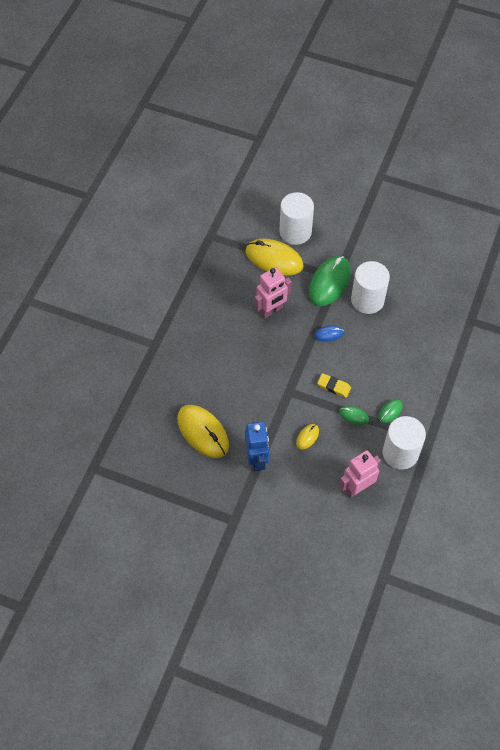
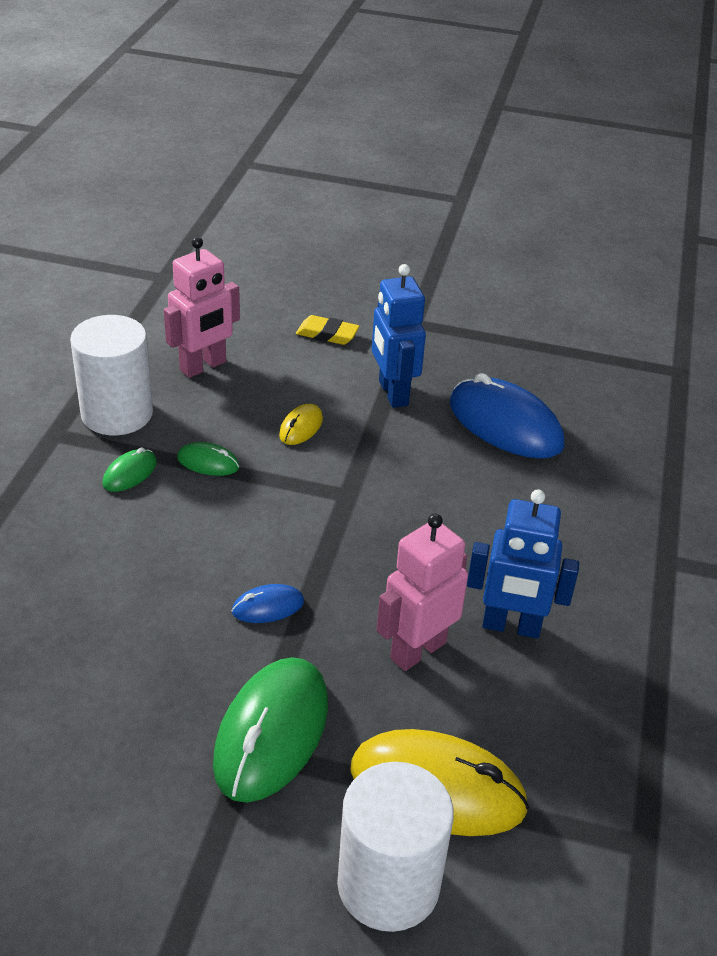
camera: 170 degrees right, 20 degrees down
yellow mouse [177,405,229,458] -> blue mouse [450,373,565,459]
yellow eraser [317,373,351,398] -> yellow eraser moved to [296,315,360,345]
white cylinder [351,261,390,314] -> none
none -> blue robot [467,490,579,638]

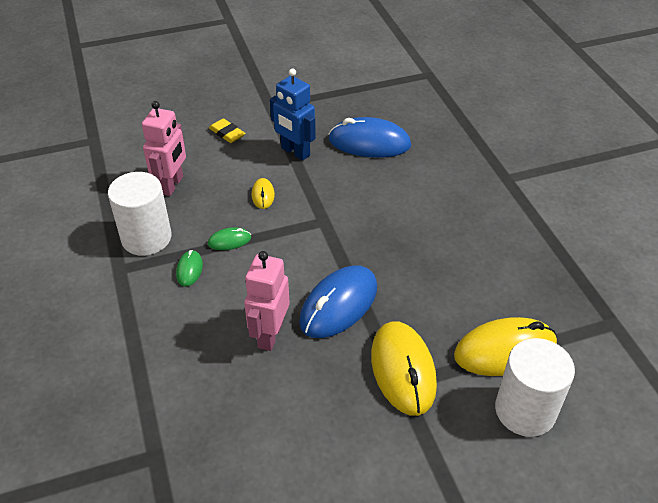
camera: 30 degrees left, 5 degrees up
green mouse [213,657,328,803] -> yellow mouse [371,321,437,416]
blue mouse [232,584,304,623] -> blue mouse [299,265,377,338], size x2.15
yellow eraser [296,315,360,345] -> yellow eraser turned 60 degrees clockwise [209,118,246,143]
pink robot [377,513,468,671] -> pink robot moved to [244,251,290,351]
blue robot [467,490,579,638] -> none

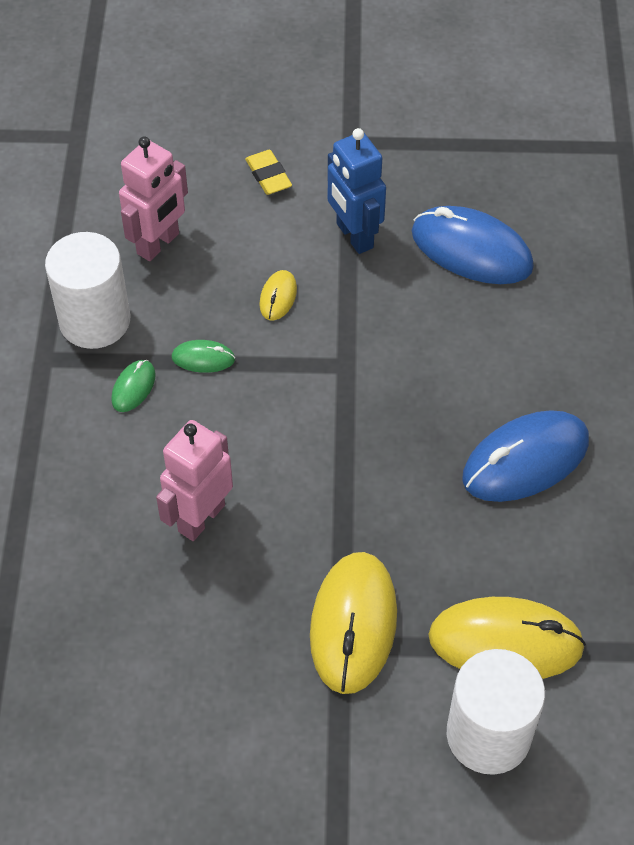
camera: 20 degrees right, 10 degrees up
blue mouse [299,265,377,338] -> blue mouse moved to [462,410,589,502]

